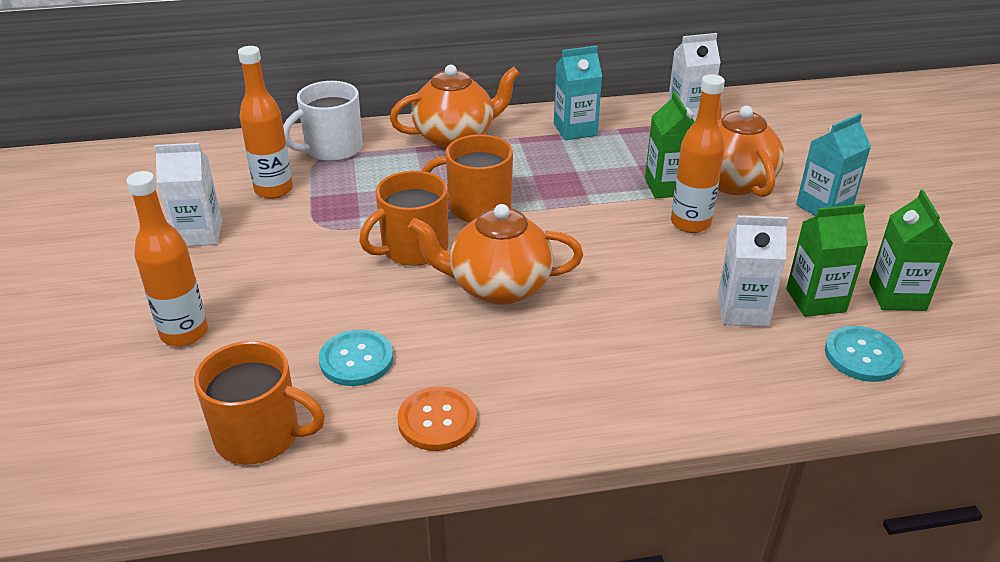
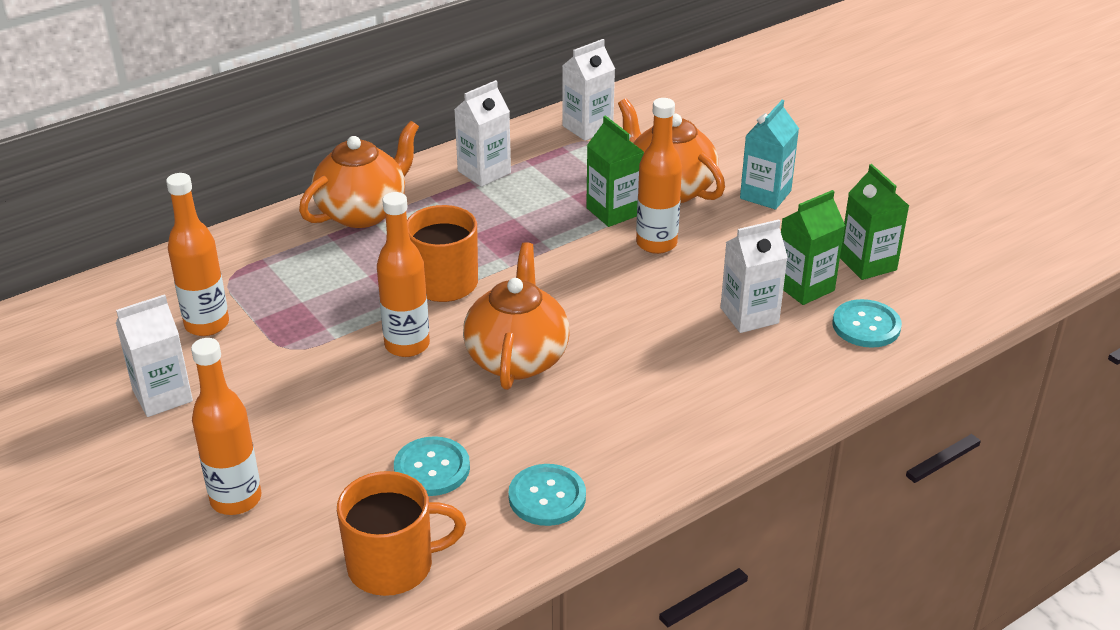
camera: 25 degrees left, 0 degrees up
white mug [283,81,363,162] -> none
orange mug [359,171,449,266] -> orange bottle [377,192,430,357]
orange button [397,386,477,451] -> turquoise button [508,464,586,526]
orange teapot [408,204,583,305] -> orange teapot turned 120 degrees clockwise [463,242,569,390]
turquoise carton [554,46,602,140] -> white carton [454,80,511,187]

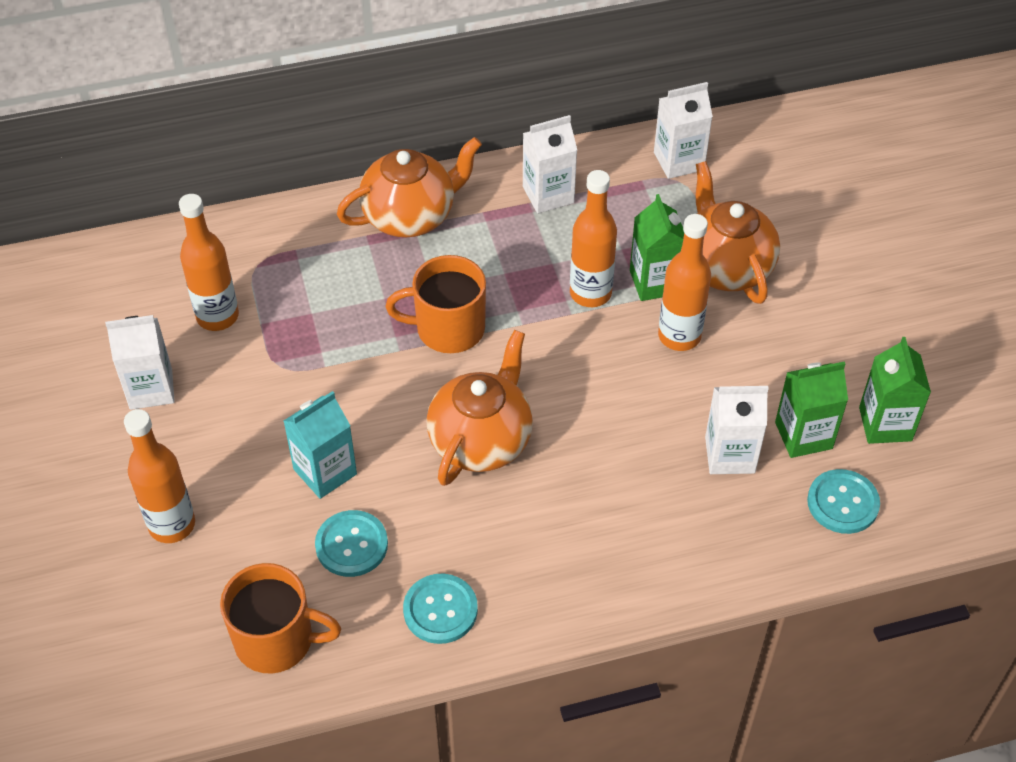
camera: 20 degrees right, 15 degrees up
orange bottle [377,192,430,357] -> orange bottle moved to [570,170,617,307]
turquoise carton [740,100,799,210] -> turquoise carton moved to [284,391,357,499]

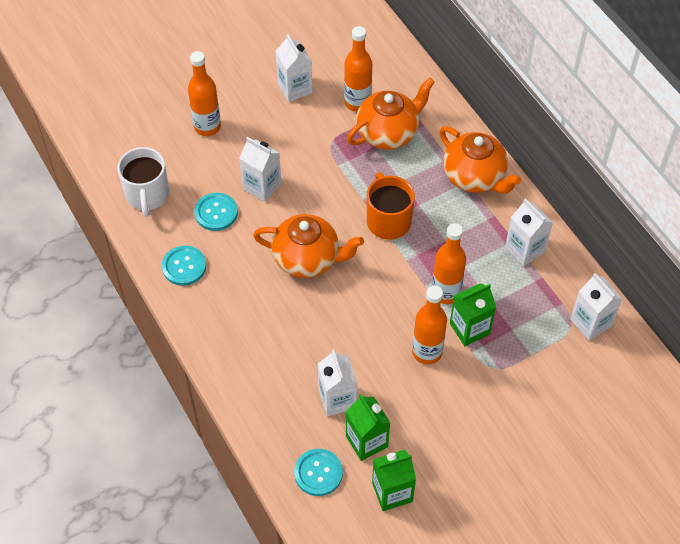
camera: 75 degrees right, 5 degrees up
orange mug [220,563,341,673] -> white mug [117,147,169,217]
turquoise carton [284,391,357,499] -> white carton [239,137,281,202]
orange teapot [696,161,780,304] -> orange teapot moved to [347,77,435,150]

